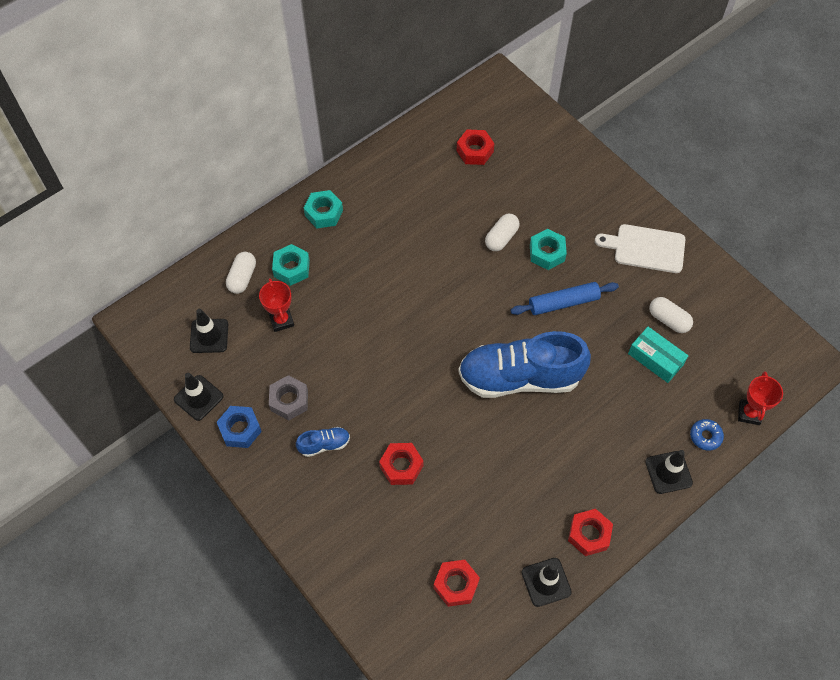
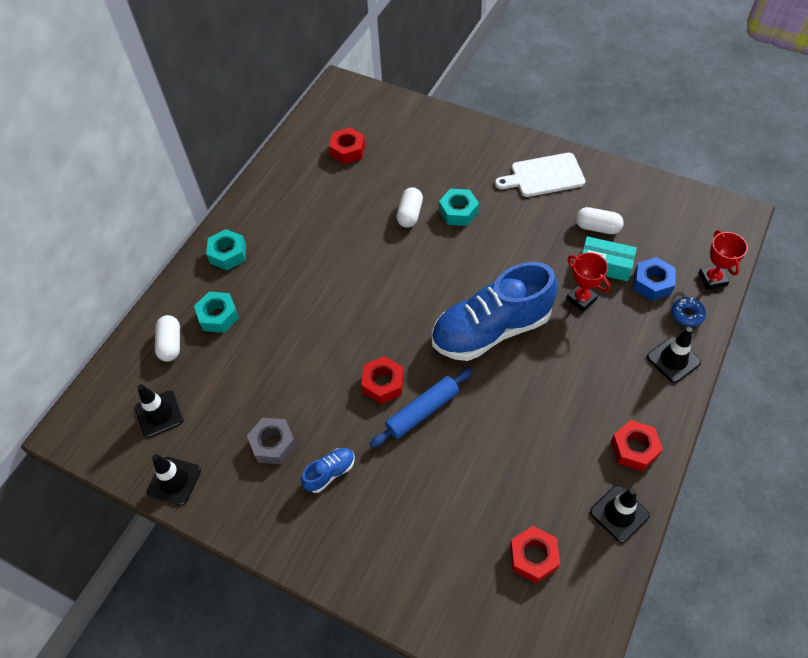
camera: 20 degrees left, 5 degrees down
blue nut [217,406,262,448] -> blue nut moved to [633,257,676,301]
red trophy [259,278,294,332] -> red trophy moved to [566,252,610,312]
red nut [379,443,423,485] -> red nut moved to [361,356,404,404]
blue rolling pin [510,282,619,315] -> blue rolling pin moved to [370,368,473,448]

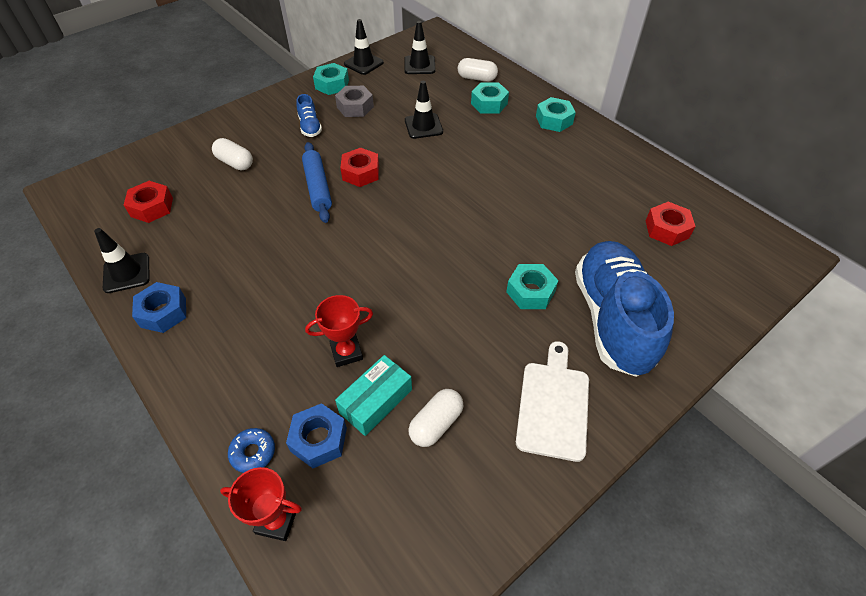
camera: 110 degrees right, 5 degrees down
white capsule [396,187,423,228] -> white capsule moved to [212,138,253,170]
blue shoe [432,262,558,361] -> blue shoe moved to [575,241,674,377]
red nut [611,420,663,471] -> blue nut [132,282,186,333]
black traffic cone [647,327,701,383] -> black traffic cone moved to [405,81,443,139]
none -> turquoise nut [313,63,349,95]

